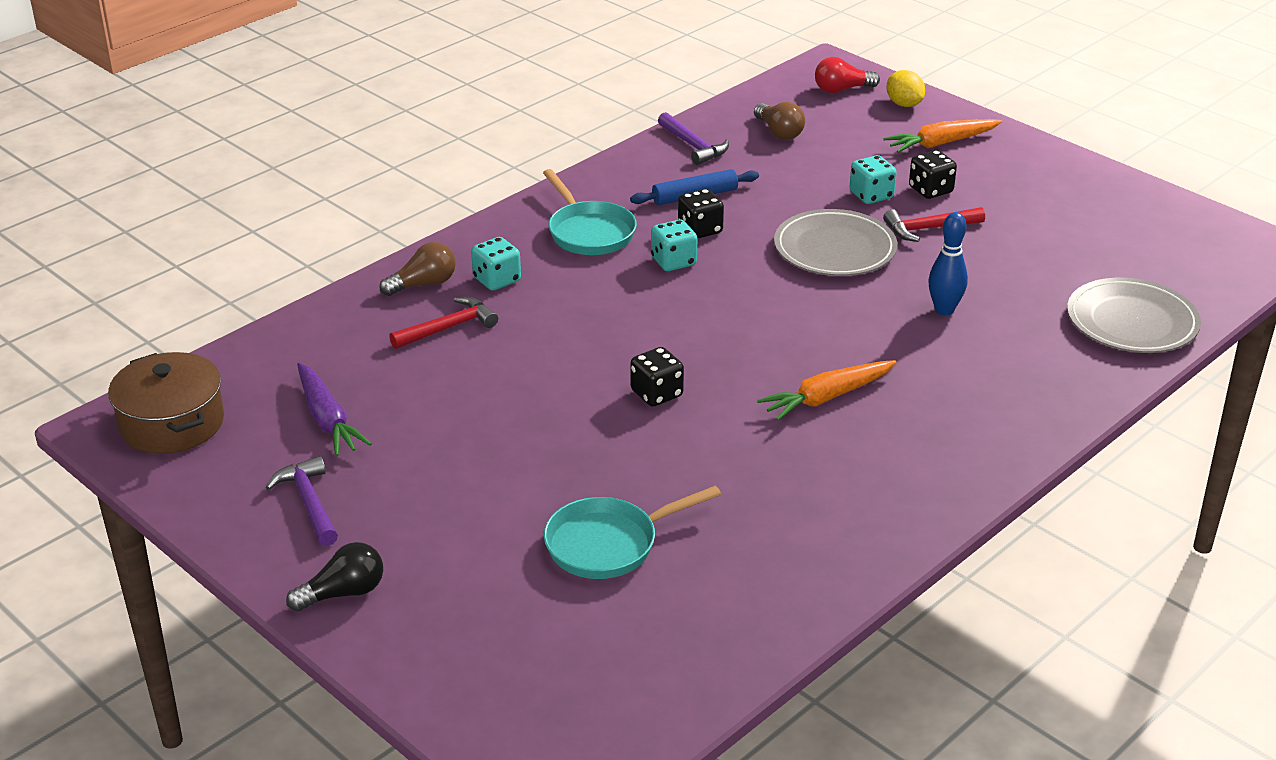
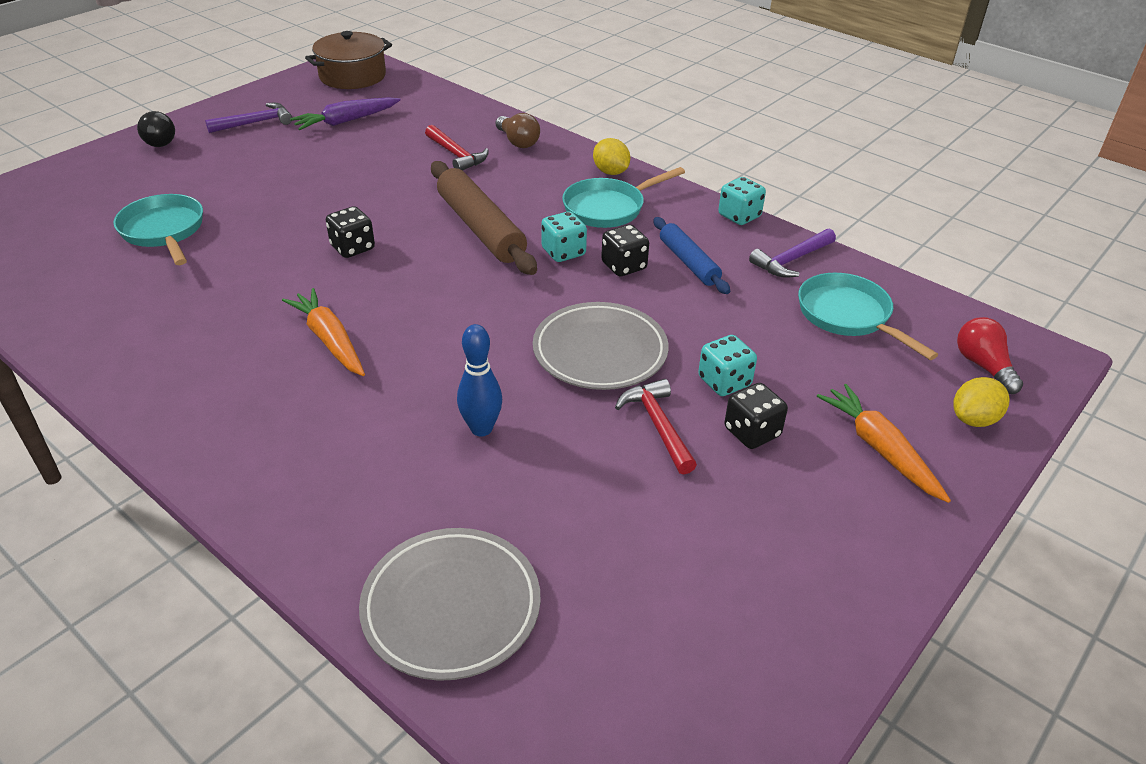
camera: 85 degrees right, 5 degrees up
turquoise dice [471,237,521,291] -> turquoise dice moved to [718,177,766,225]
brown light bulb [754,102,805,140] -> turquoise pan [798,273,938,360]
none -> brown rolling pin [431,161,537,275]
none -> yellow lemon [593,138,630,175]

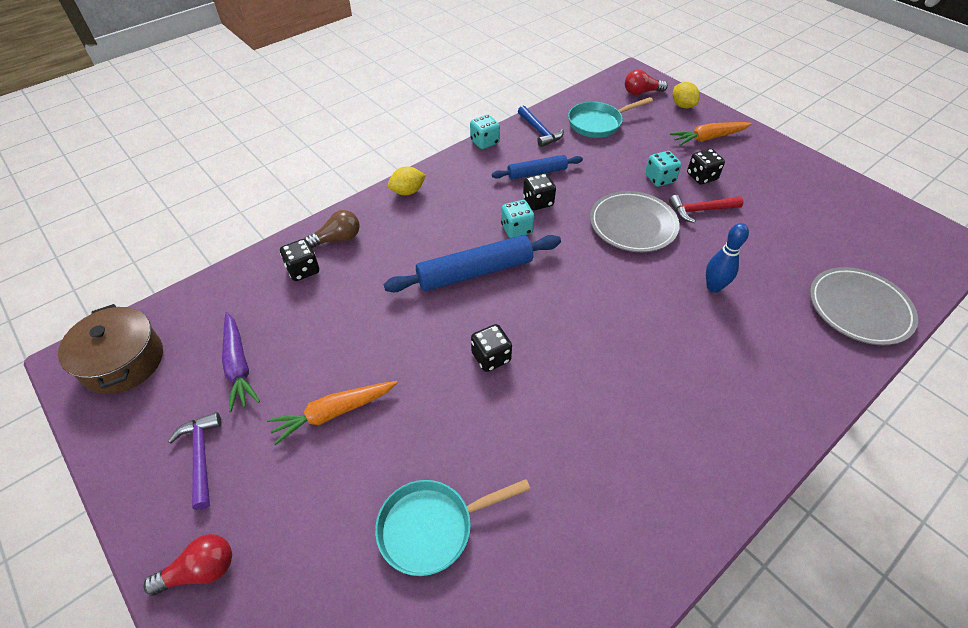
camera: 80 degrees left, 10 degrees up
black light bulb [137,111,175,147] -> red light bulb [143,534,232,596]
orange carrot [282,288,365,376] -> orange carrot moved to [267,381,398,445]
red hammer [425,125,488,171] -> none
brown rolling pin [431,161,537,275] -> blue rolling pin [383,235,561,292]
turquoise pan [562,167,685,228] -> none
purple hammer [749,228,836,278] -> blue hammer [518,106,564,147]
none -> black dice [280,239,319,281]

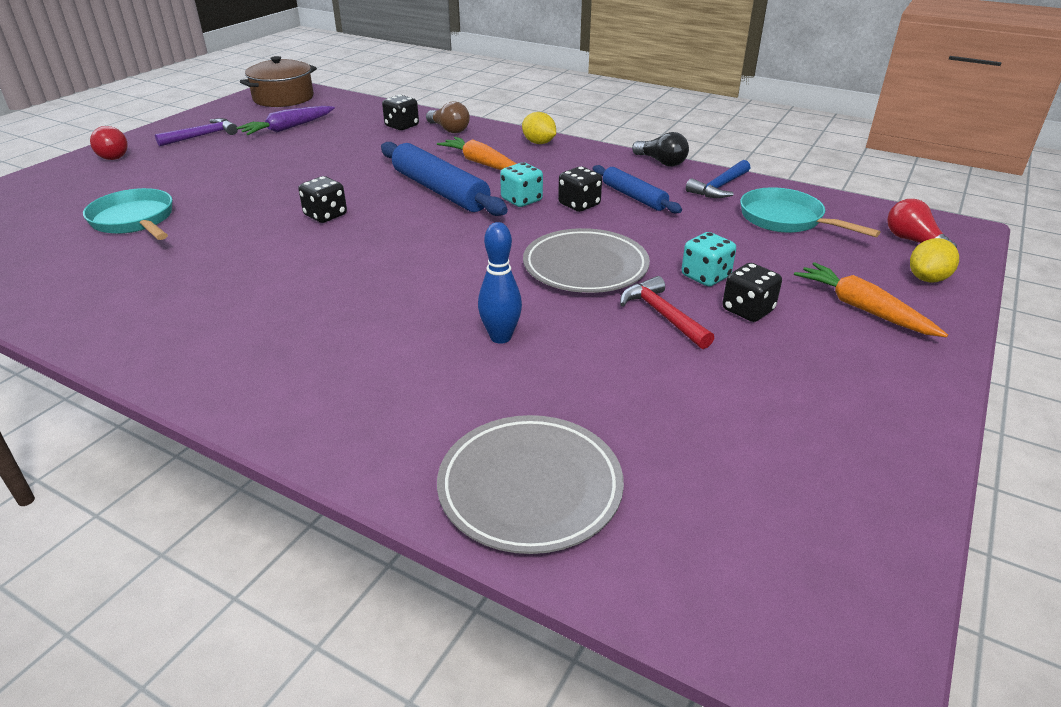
camera: 70 degrees right, 15 degrees down
orange carrot [267,381,398,445] -> orange carrot moved to [437,137,517,170]
turquoise dice [470,115,500,149] -> black light bulb [632,132,689,166]

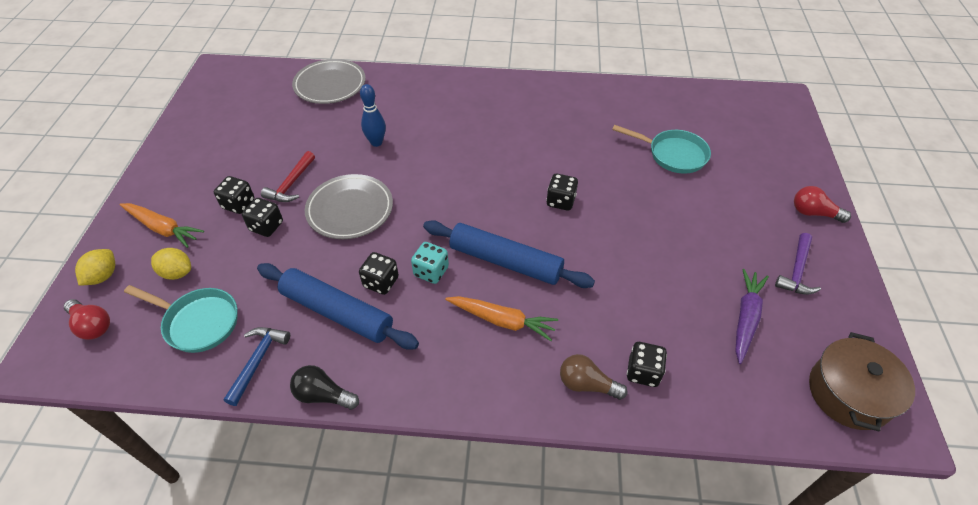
camera: 155 degrees right, 15 degrees up
yellow lemon [522,112,556,144] -> yellow lemon moved to [151,248,191,280]
blue rolling pin [593,165,682,213] -> blue rolling pin [257,263,419,350], size x1.66
red hammer [620,276,714,349] -> red hammer turned 75 degrees clockwise [261,151,315,202]
turquoise dice [681,232,736,286] -> black dice [242,198,283,237]

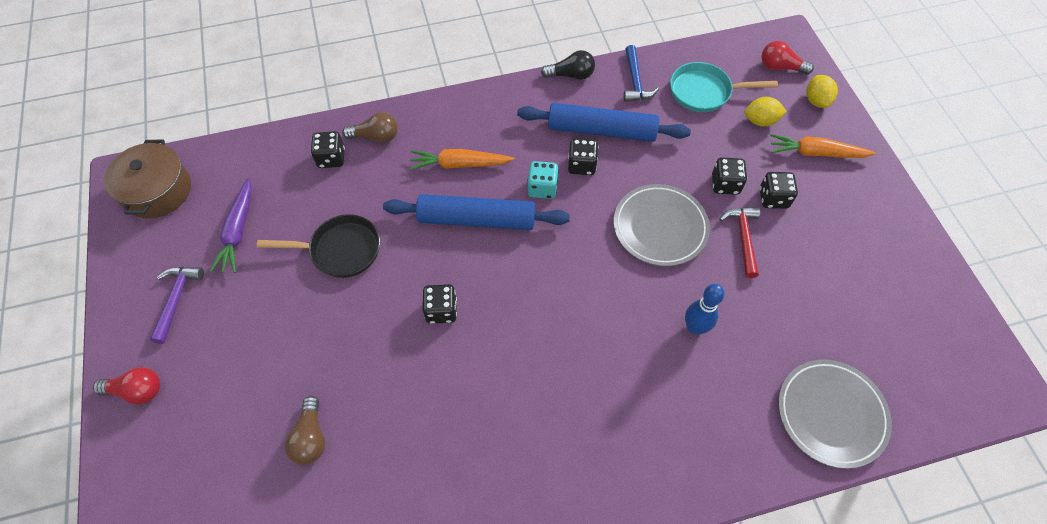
camera: 160 degrees right, 10 degrees up
turquoise pan [612,125,711,174] -> brown light bulb [285,396,325,465]
none -> black pan [257,214,380,278]

